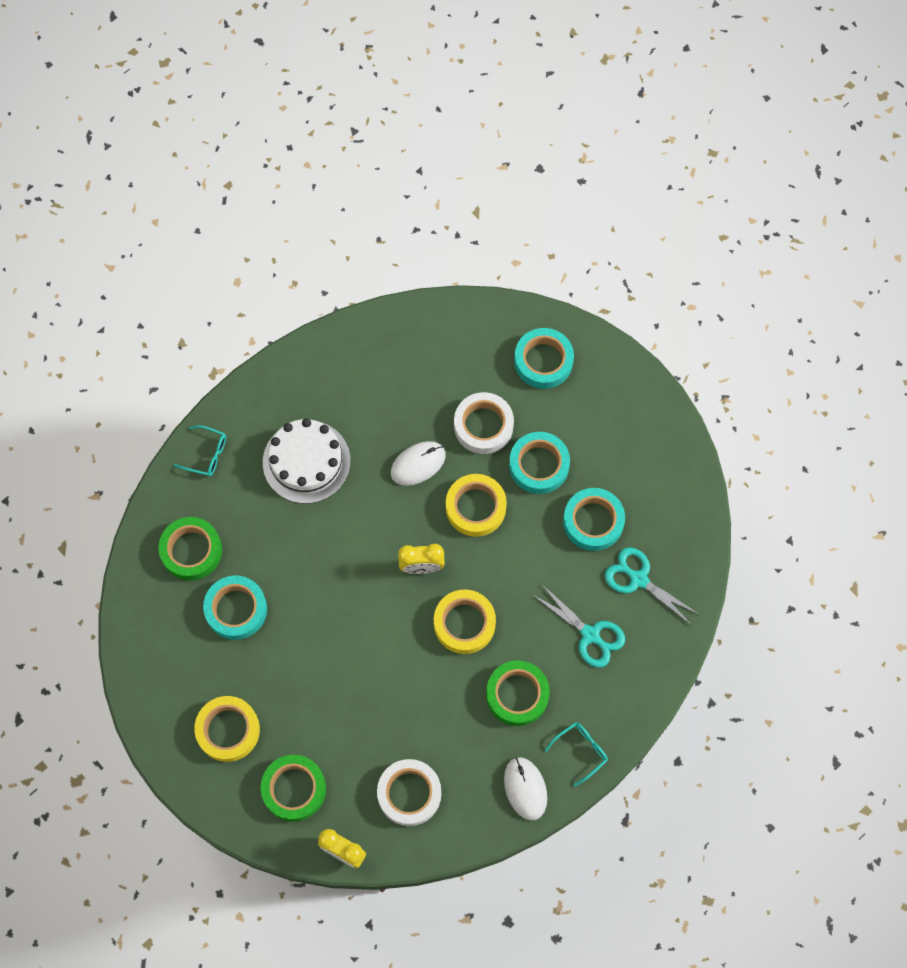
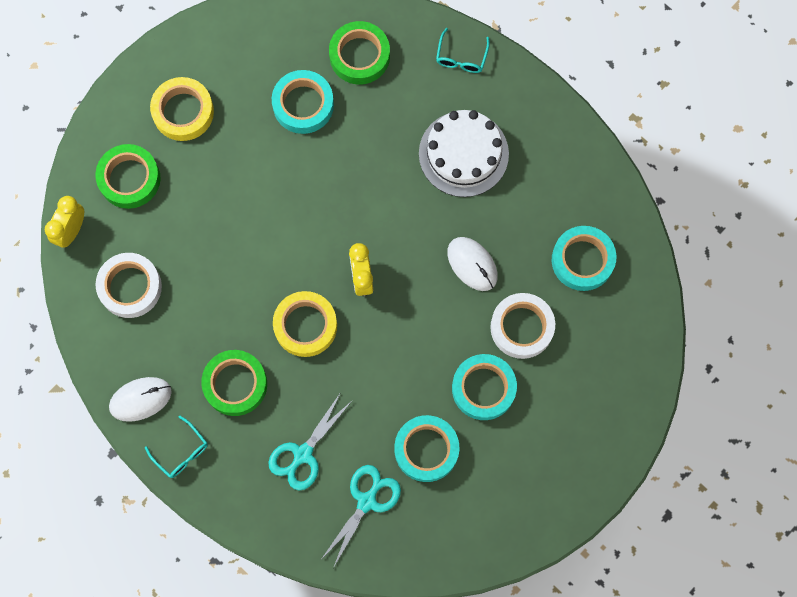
camera: 85 degrees right, 5 degrees up
yellow tape [446,474,507,537] -> none
turquoise tape [514,328,574,389] -> turquoise tape moved to [552,226,617,291]

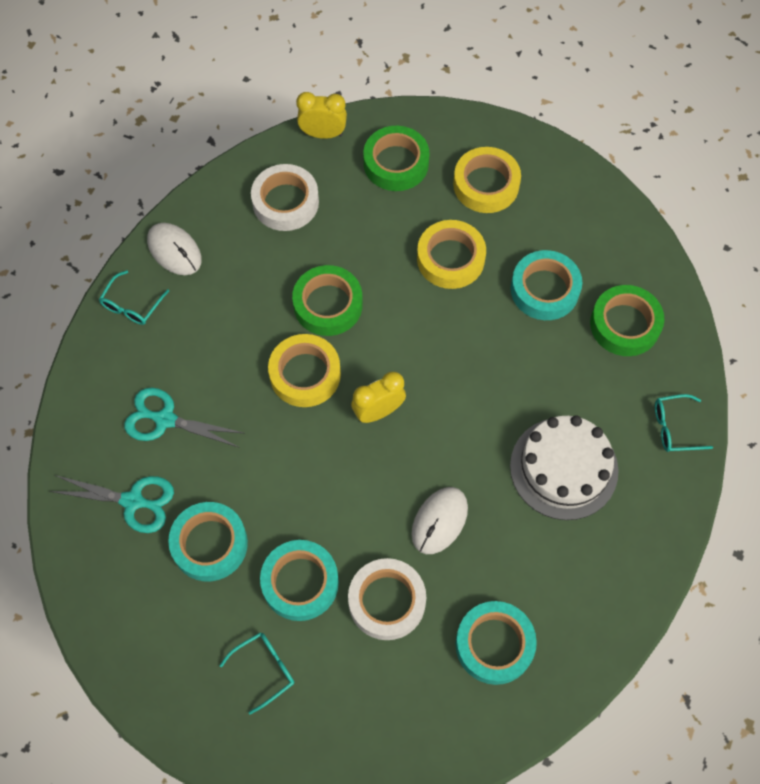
camera: 70 degrees right, 10 degrees down
green tape [201,350,267,416] -> green tape moved to [292,265,363,336]
none -> turquoise glasses [219,632,294,715]
none -> yellow tape [417,220,486,289]

